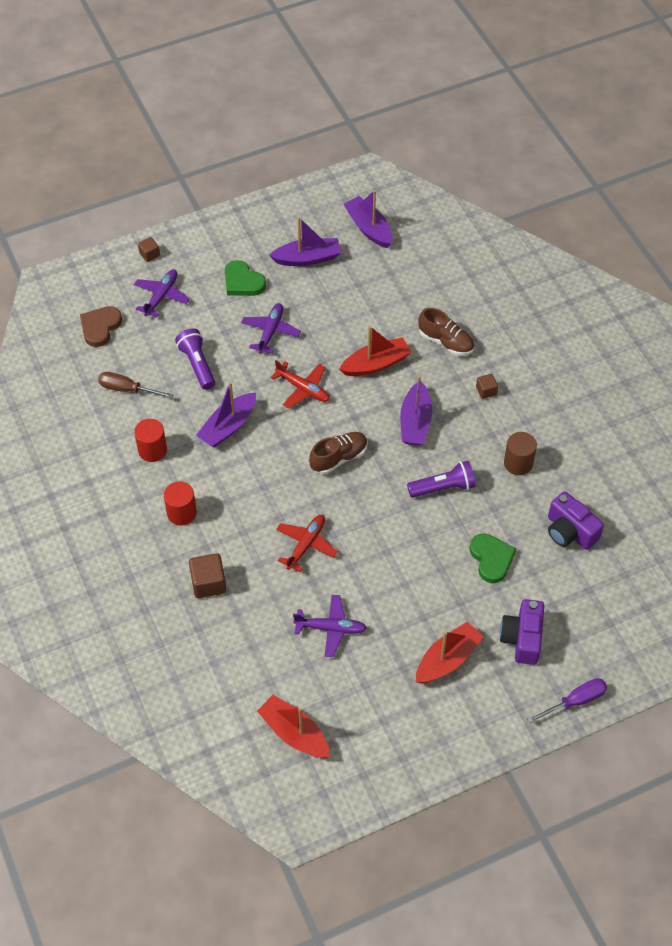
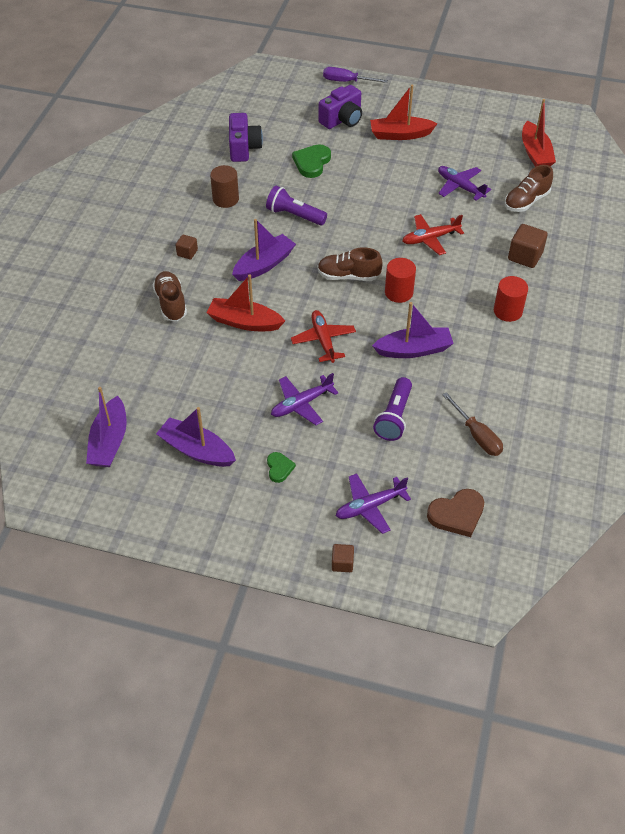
camera: 140 degrees left, 5 degrees down
red cylinder [134,419,167,462] -> red cylinder moved to [385,258,416,303]
green heart [225,260,266,296] -> green heart [267,452,296,483], size x0.59
none -> brown shoe [505,165,553,212]

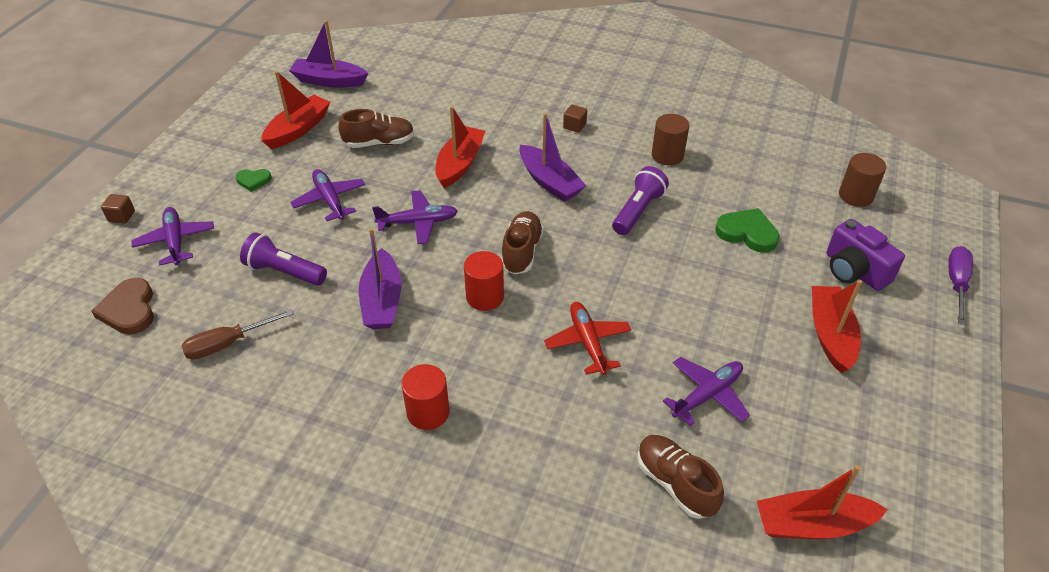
camera: 95 degrees right, 5 degrees down
brown shoe [152,271,187,321] -> brown shoe moved to [338,109,415,148]
purple boat [156,407,236,467] -> red boat [261,71,330,149]
purple camera [229,113,263,162] -> none
red plane [291,310,356,363] -> purple plane [372,190,458,244]
brown cube [508,224,548,268] -> none
none -> brown cylinder [839,153,886,207]

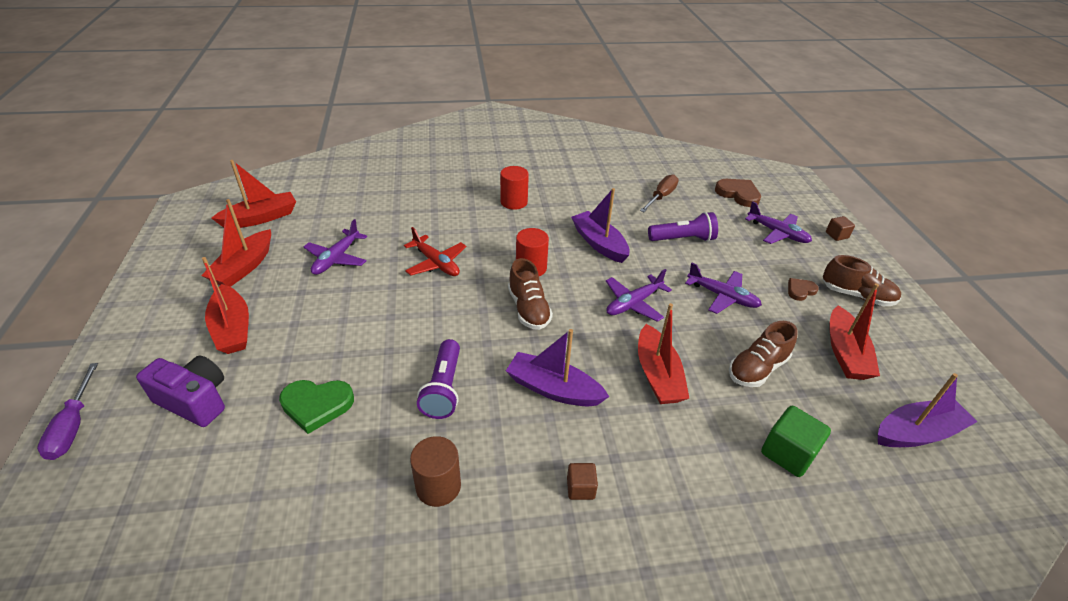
camera: 150 degrees right, 5 degrees down
green heart [236,169,272,192] -> brown heart [788,278,819,301]
brown shoe [637,435,724,519] -> brown shoe moved to [823,255,901,306]
brown cylinder [839,153,886,207] -> none
none -> red boat [201,199,271,287]
none -> green cube [761,406,831,477]

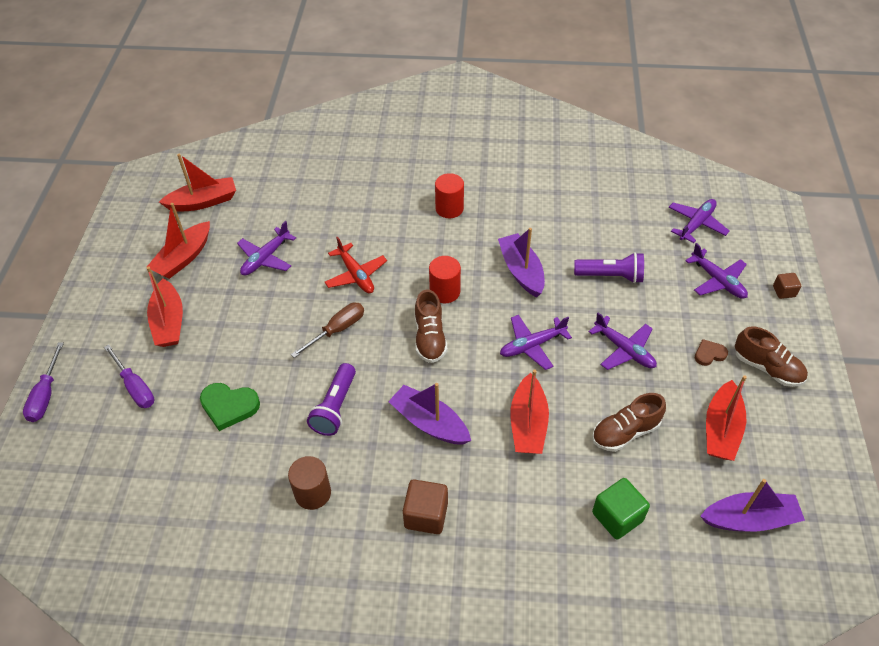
camera: 15 degrees right, 10 degrees up
purple camera [136,355,225,427] -> purple screwdriver [104,344,155,408]
brown cube [567,463,598,500] -> brown cube [403,479,448,534], size x1.73
brown screwdriver [640,174,679,212] -> brown screwdriver moved to [291,303,364,358]
brown heart [715,179,761,207] -> purple plane [669,199,729,243]

